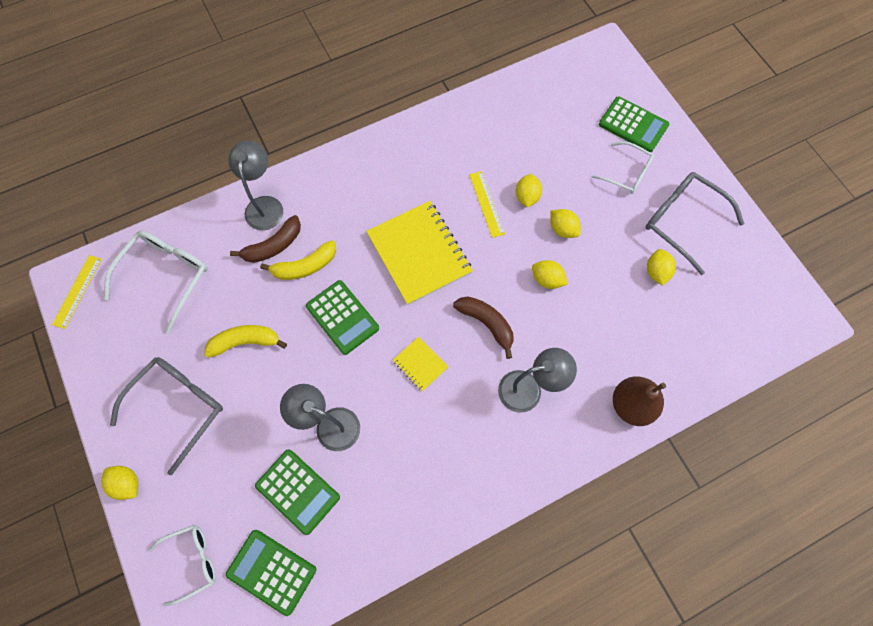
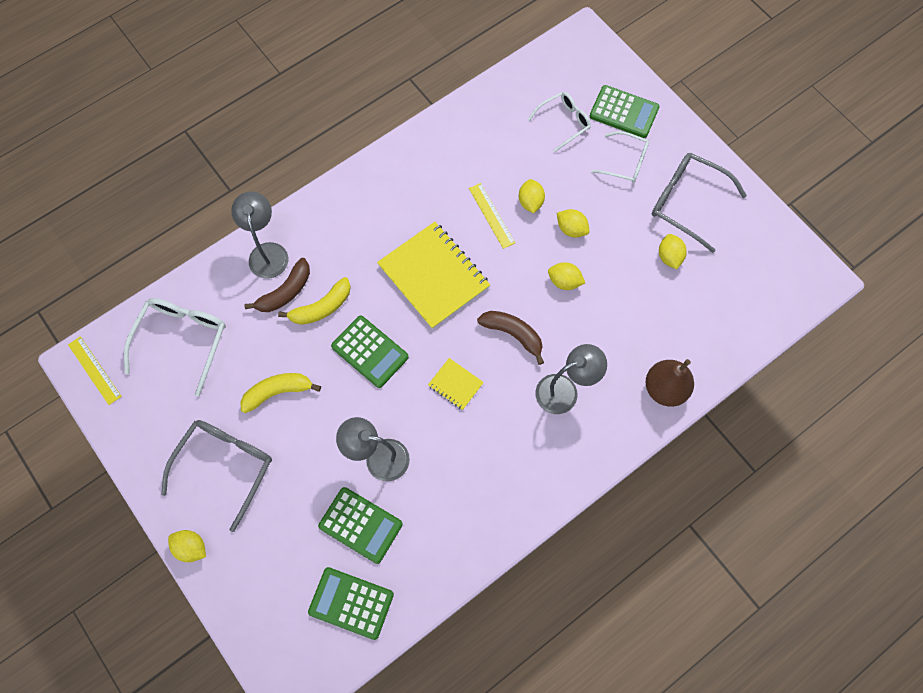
camera: 10 degrees left, 0 degrees up
yellow ruler [52,255,102,329] -> yellow ruler turned 45 degrees counterclockwise [68,336,122,405]
white glasses [149,525,216,606] -> white glasses moved to [528,92,591,152]

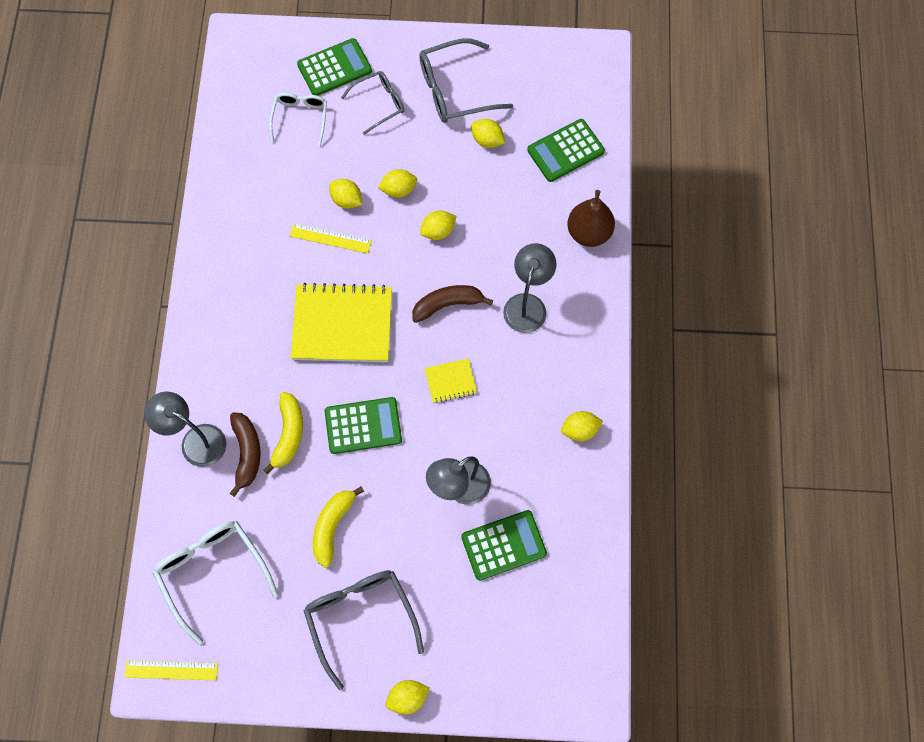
camera: 50 degrees left, 0 degrees up
green calculator [308,567,394,640] -> green calculator moved to [527,119,605,182]
white glasses [591,131,649,183] -> grey glasses [341,71,404,135]
none -> yellow lemon [561,411,603,441]

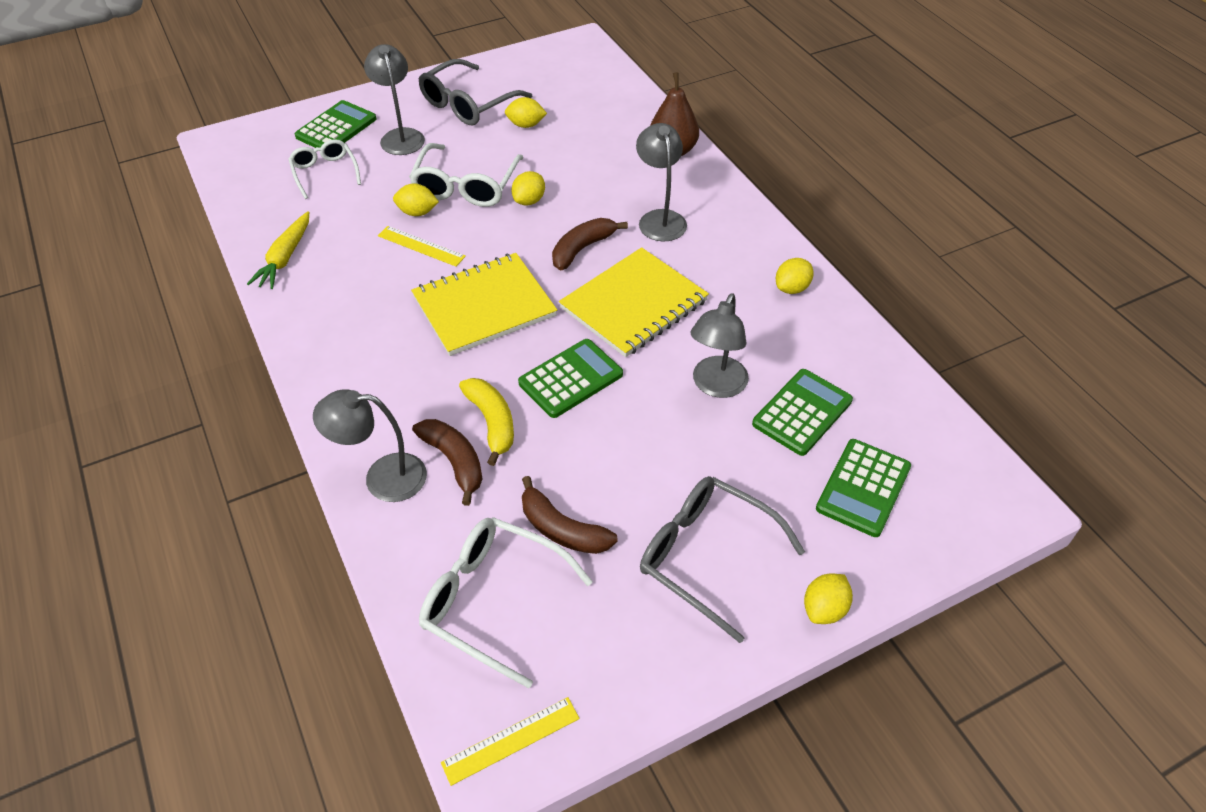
camera: 30 degrees left, 20 degrees down
yellow ruler [290,223,372,253] -> yellow ruler turned 45 degrees clockwise [378,226,466,266]
yellow banana [313,486,364,568] -> none
grey glasses [341,71,404,135] -> grey lamp [364,44,425,155]
yellow lemon [378,169,417,198] -> white glasses [409,143,523,207]
yellow notebook [425,358,477,403] -> yellow notebook [559,247,709,357], size x2.16
green calculator [527,119,605,182] -> green calculator moved to [816,439,911,537]
none -> yellow carrot [247,211,309,289]
none -> brown banana [522,476,618,554]

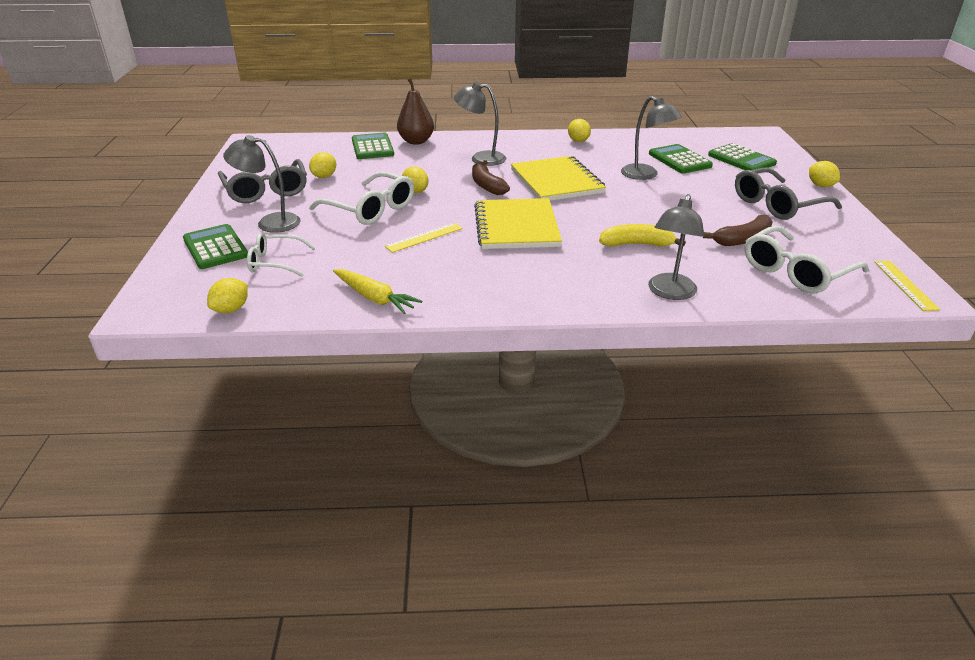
camera: 65 degrees left, 15 degrees down
yellow lemon [393,183,439,216] -> yellow lemon moved to [207,278,248,313]
brown banana [412,419,482,506] -> none
green calculator [518,339,623,418] -> green calculator moved to [352,133,394,159]

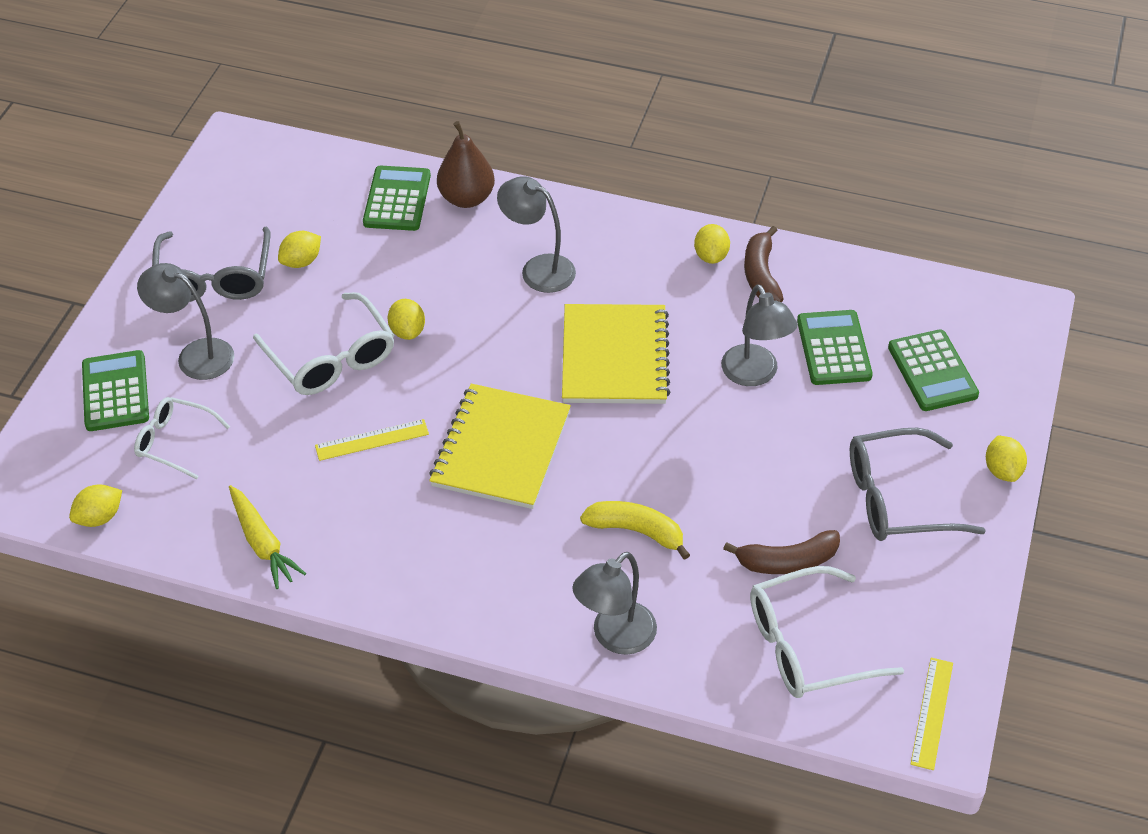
camera: 20 degrees right, 15 degrees up
brown banana [472,160,510,195] -> brown banana moved to [744,226,784,302]

